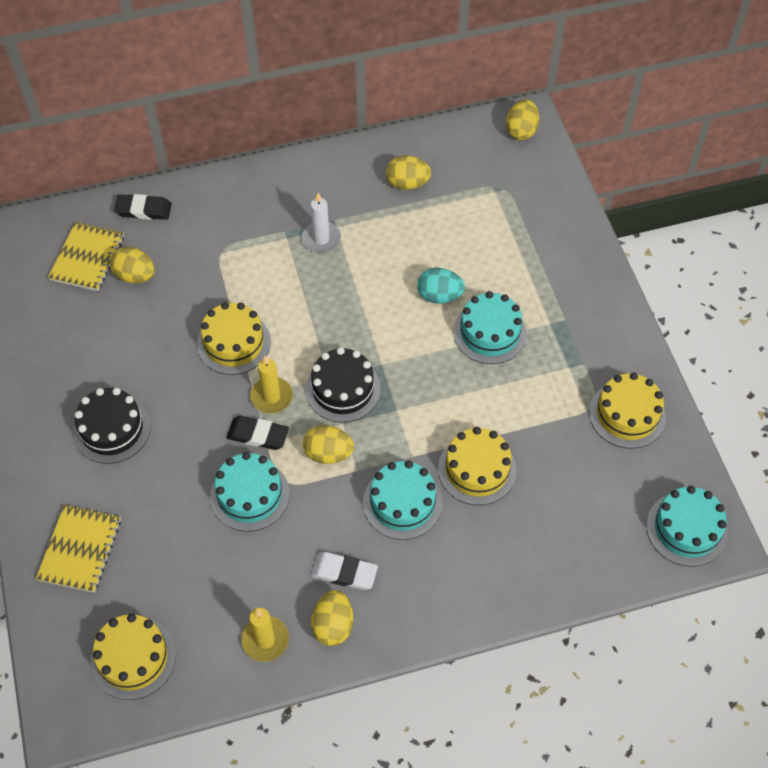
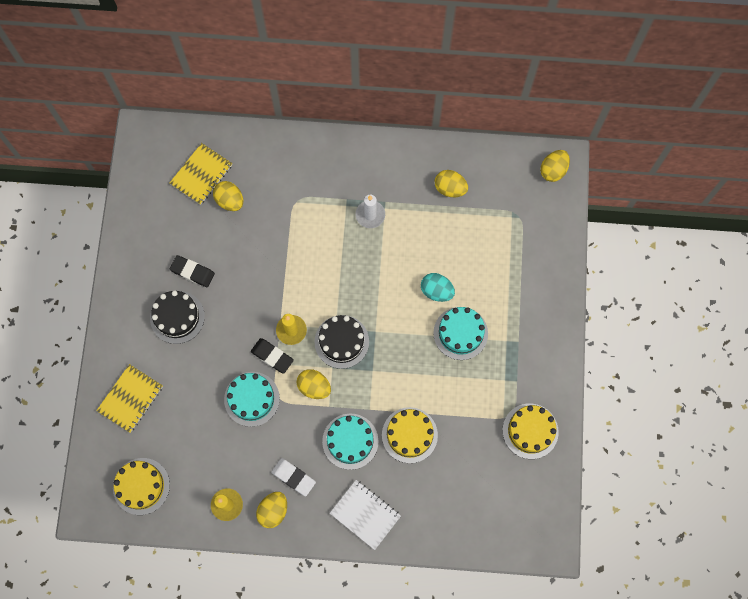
camera: 20 degrees right, 15 degrees up
black eraser [114,194,172,220] -> black eraser moved to [170,255,215,287]
yellow cake [197,302,271,375] -> none
turquoise cake [646,486,728,567] -> none
none -> white notebook [330,480,401,550]

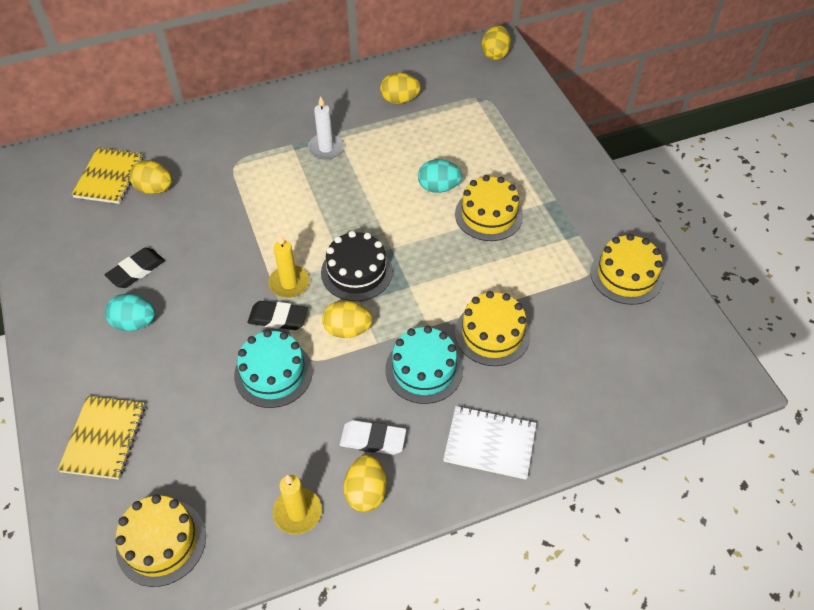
camera: 25 degrees left, 20 degrees down
black cake [150,290,205,344] -> turquoise egg [105,294,155,331]
black eraser [170,255,215,287] -> black eraser turned 45 degrees counterclockwise [105,248,165,288]
turquoise cake [433,307,488,360] -> yellow cake [455,175,523,241]

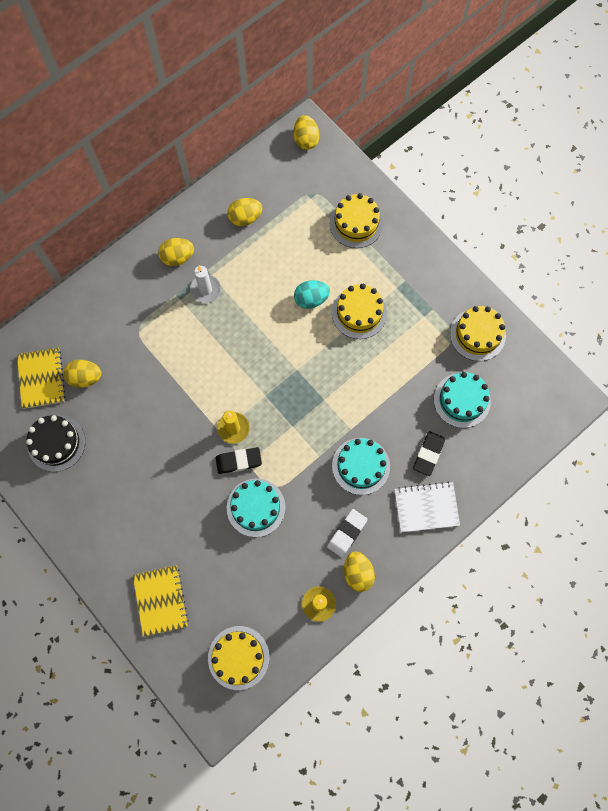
camera: 20 degrees left, 20 degrees up
black eraser [105,248,165,288] -> black eraser moved to [413,431,445,476]
turquoise egg [105,294,155,331] -> none
black cake [321,231,393,301] -> black cake moved to [26,415,86,472]
yellow egg [322,301,372,338] -> yellow egg moved to [158,238,194,266]
white eraser [340,420,406,455] -> white eraser turned 45 degrees counterclockwise [327,509,368,557]
yellow cake [455,291,530,366] -> yellow cake moved to [330,193,383,248]
none -> turquoise cake [434,372,491,428]

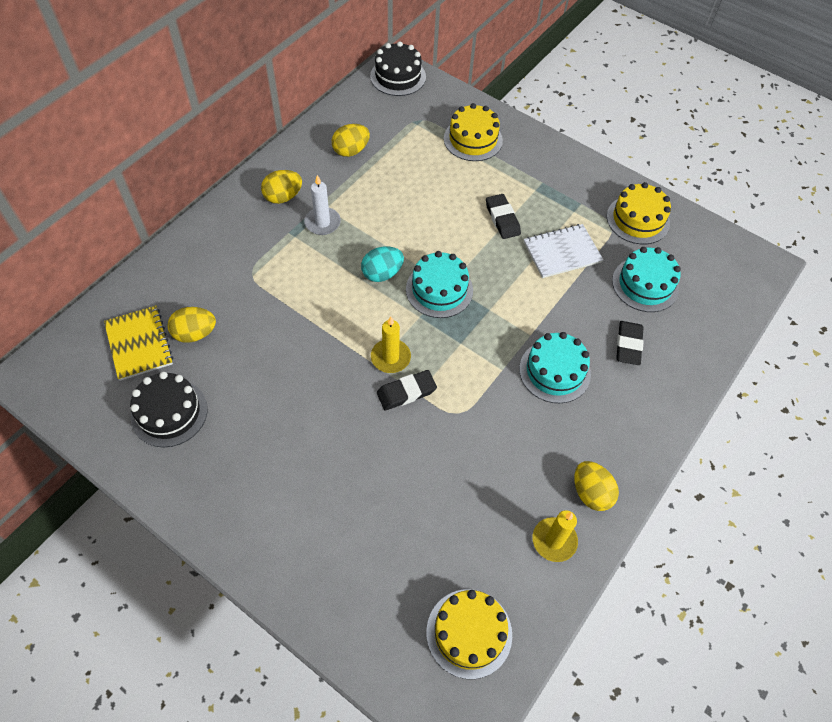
camera: 15 degrees left, 15 degrees down
yellow notebook [133,565,189,637] -> none
turquoise cake [227,478,286,537] -> turquoise cake moved to [406,251,473,318]
yellow egg [293,115,320,150] -> black cake [370,41,426,96]
turquoise egg [294,280,330,309] -> turquoise egg moved to [361,246,404,282]
white eraser [327,509,368,557] -> none
yellow cake [332,284,387,339] -> black eraser [486,194,521,239]
white notebook [394,482,460,532] -> white notebook moved to [524,224,603,278]

